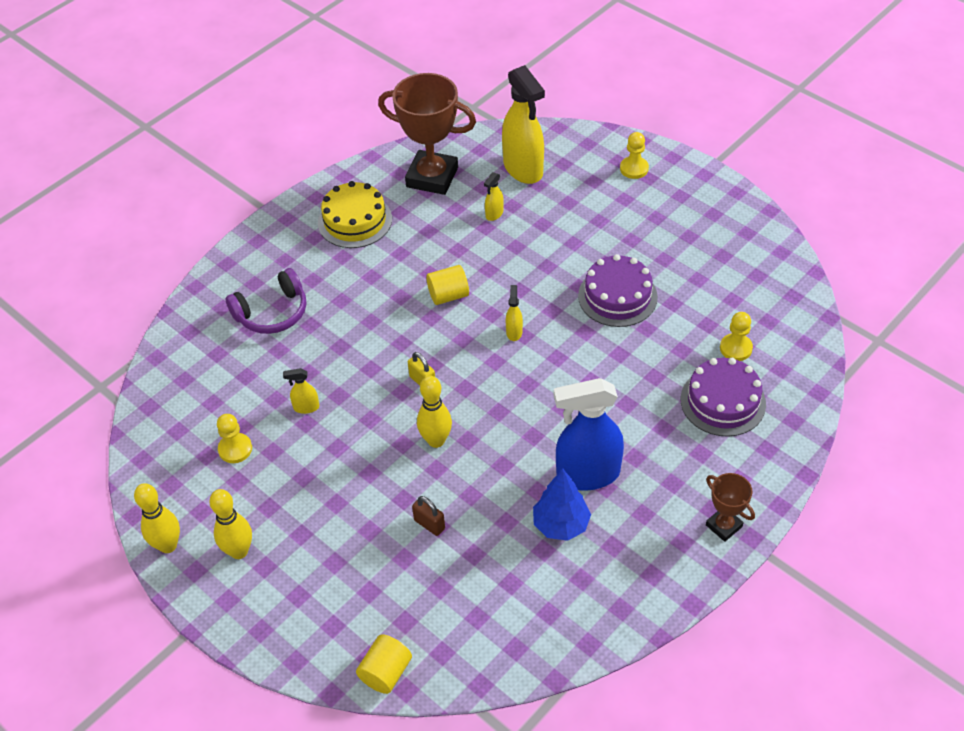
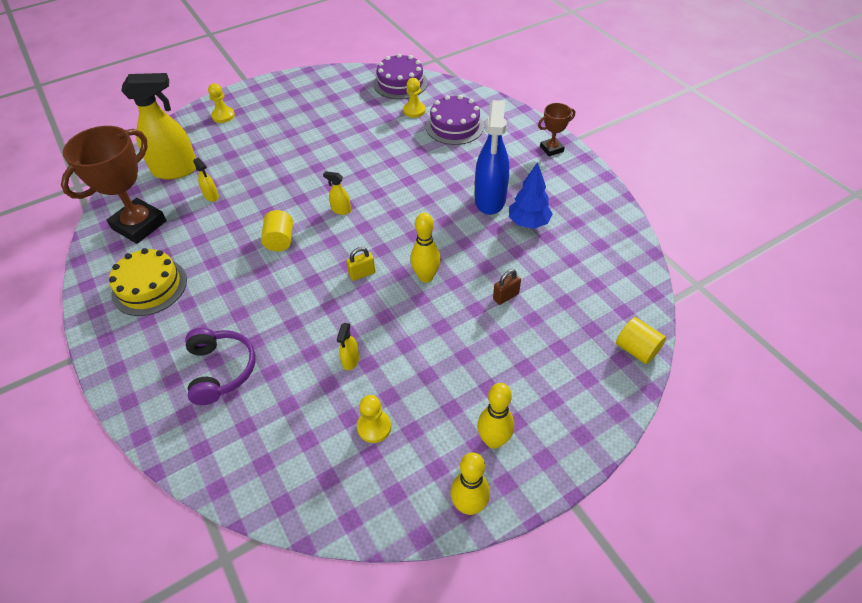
camera: 75 degrees left, 0 degrees up
purple cake [578,254,658,327] -> purple cake moved to [374,54,428,99]

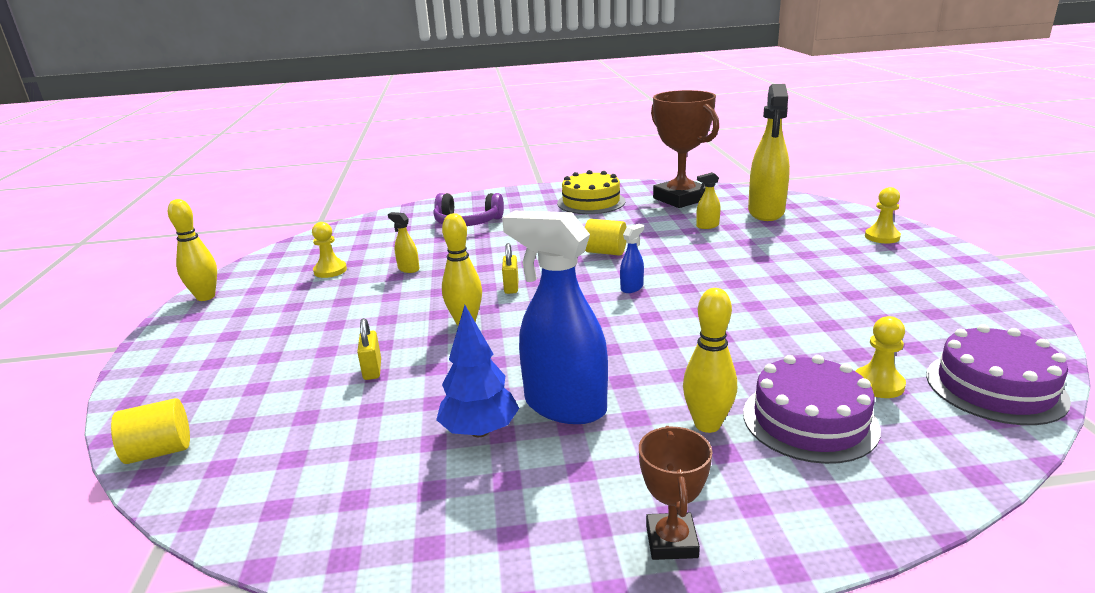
camera: 115 degrees right, 25 degrees down
yellow spray bottle [323,171,351,215] -> blue spray bottle [620,224,644,293]
yellow bowling pin [477,383,514,449] -> yellow bowling pin moved to [683,288,737,433]
brown padlock [493,269,521,305] -> yellow padlock [357,318,381,380]

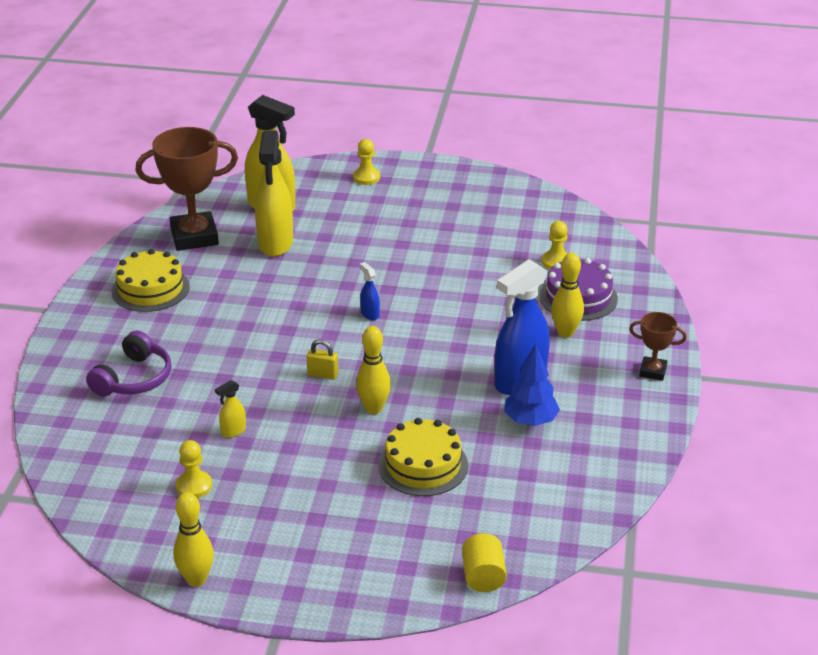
camera: 75 degrees left, 10 degrees up
yellow padlock [357,318,381,380] -> yellow cake [378,418,468,496]
yellow cylinder [585,219,627,256] -> none
yellow spray bottle [696,172,720,229] -> yellow spray bottle [255,130,293,257], size x2.35
purple cake [926,324,1071,425] -> none

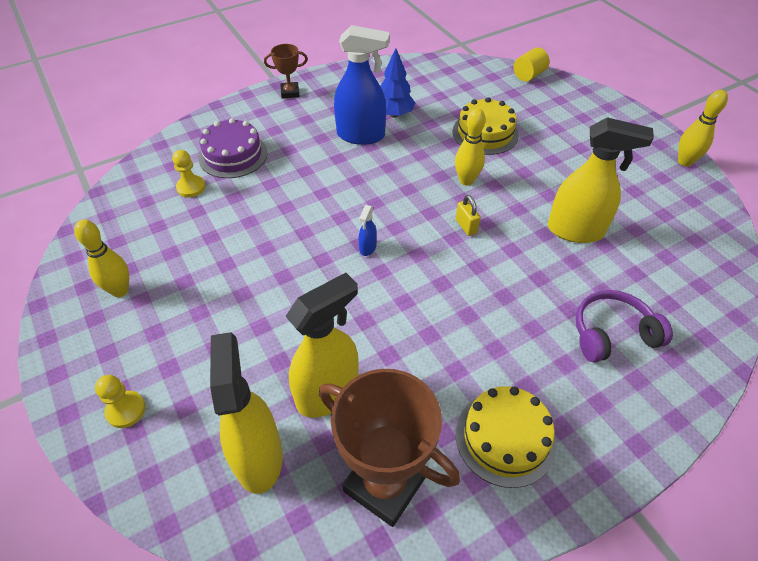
camera: 130 degrees left, 15 degrees up
yellow pawn [176,440,212,498] -> none
yellow spray bottle [215,380,246,438] -> yellow spray bottle [548,117,654,243], size x2.35
yellow bowling pin [551,253,584,338] -> yellow bowling pin moved to [74,219,129,297]
brown trophy [629,312,687,381] -> brown trophy turned 75 degrees counterclockwise [264,44,308,99]

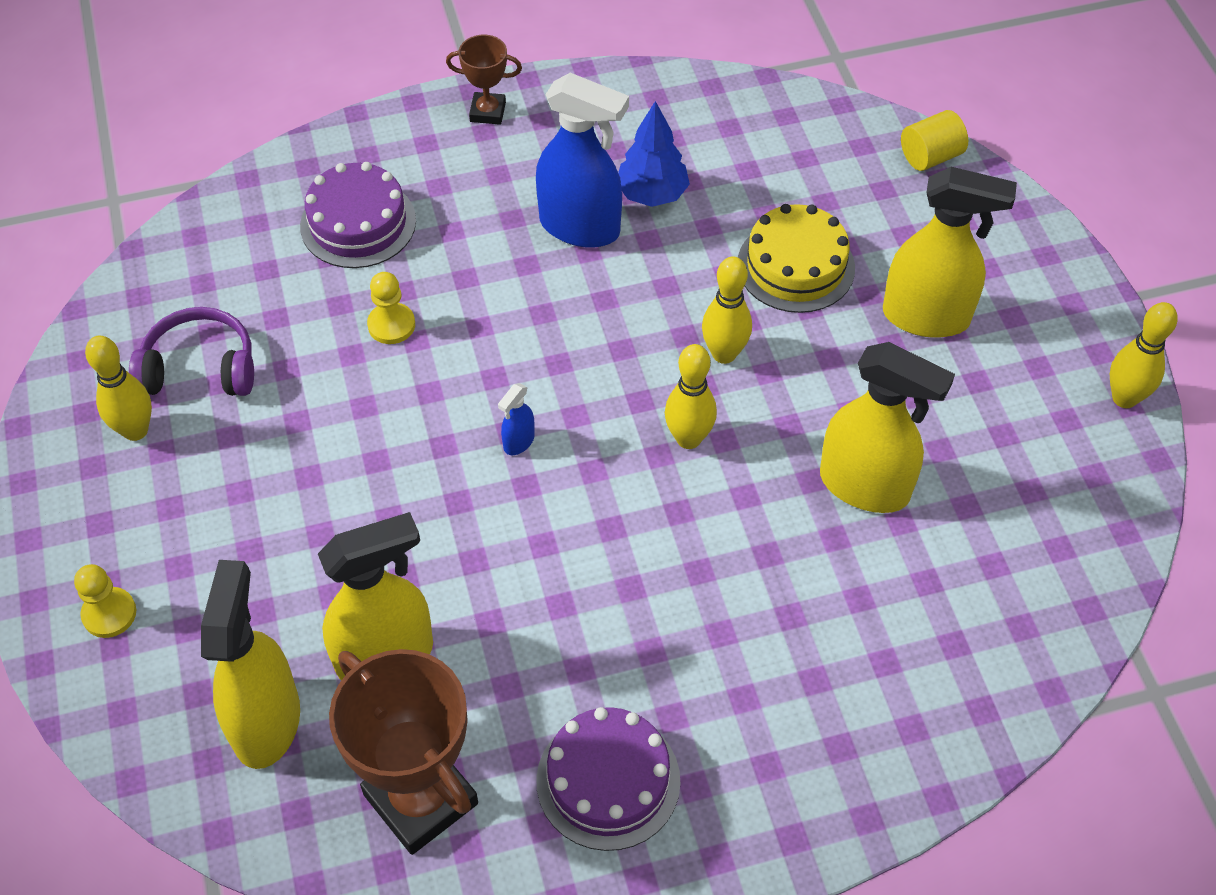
camera: 15 degrees right, 5 degrees up
yellow pawn [172,150,206,197] -> yellow pawn moved to [367,272,415,344]
yellow padlock [456,195,481,236] -> yellow bowling pin [665,344,717,449]
yellow cake [456,386,556,488] -> purple cake [536,707,681,851]
purple headphones [576,290,673,363] -> purple headphones moved to [129,307,254,396]
none -> yellow spray bottle [883,167,1017,338]

